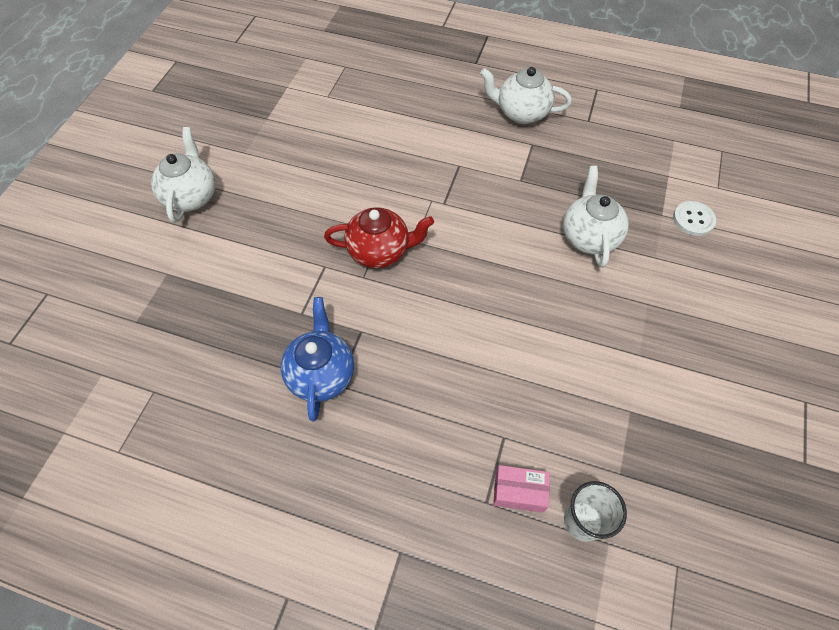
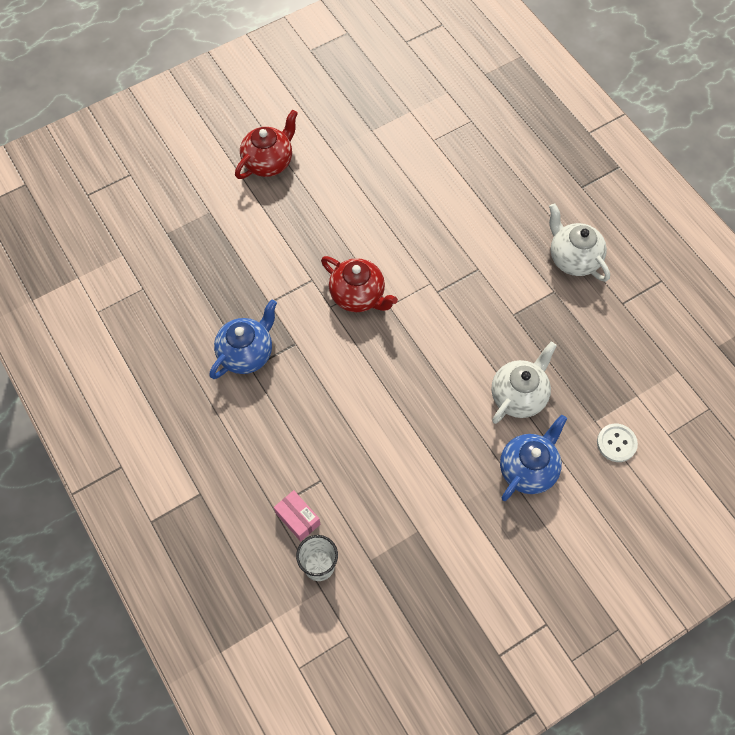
camera: 40 degrees right, 5 degrees up
white teapot [151,127,216,223] -> red teapot [235,110,298,179]
none -> blue teapot [500,415,567,501]

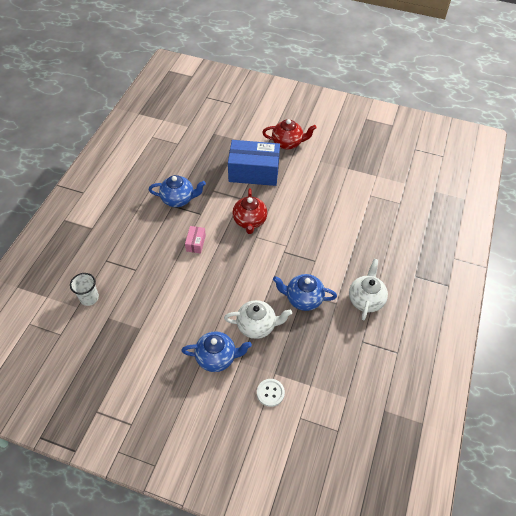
camera: 50 degrees right, 10 degrees down
pink box [274,490,320,541] -> pink box moved to [185,226,206,254]
none -> blue box [228,140,280,186]
none -> blue teapot [273,274,337,311]

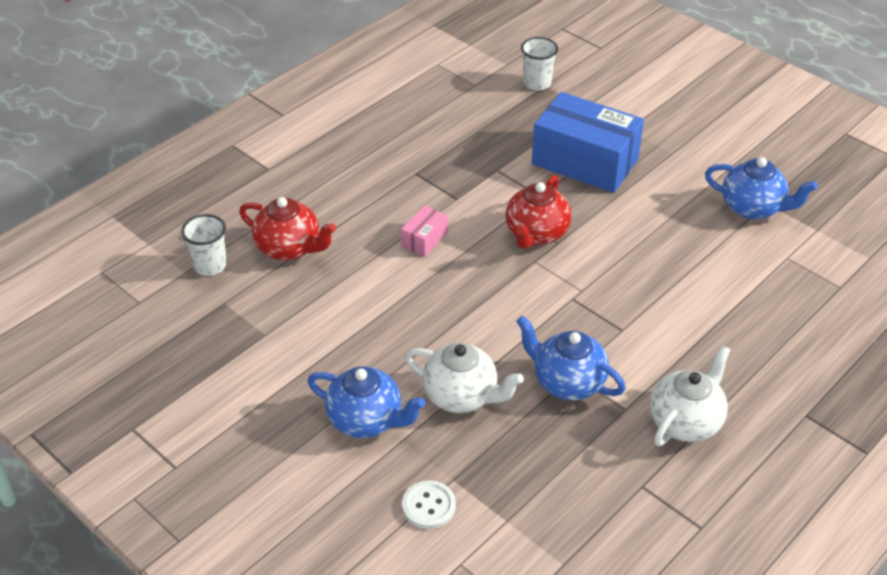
camera: 25 degrees right, 10 degrees down
blue teapot [149,175,206,207] -> blue teapot moved to [705,157,818,220]
red teapot [262,119,317,150] -> red teapot moved to [239,197,336,261]
none -> white cup [521,37,558,91]

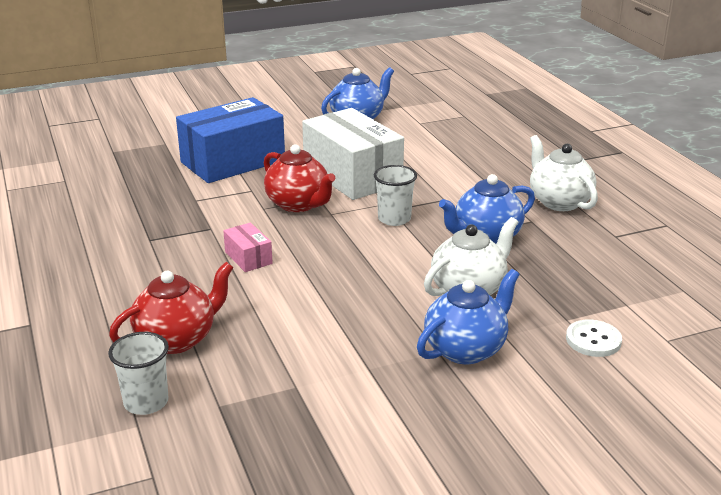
camera: 65 degrees left, 15 degrees down
white cup [521,37,558,91] -> white cup moved to [374,165,417,226]
none -> white box [302,108,404,200]

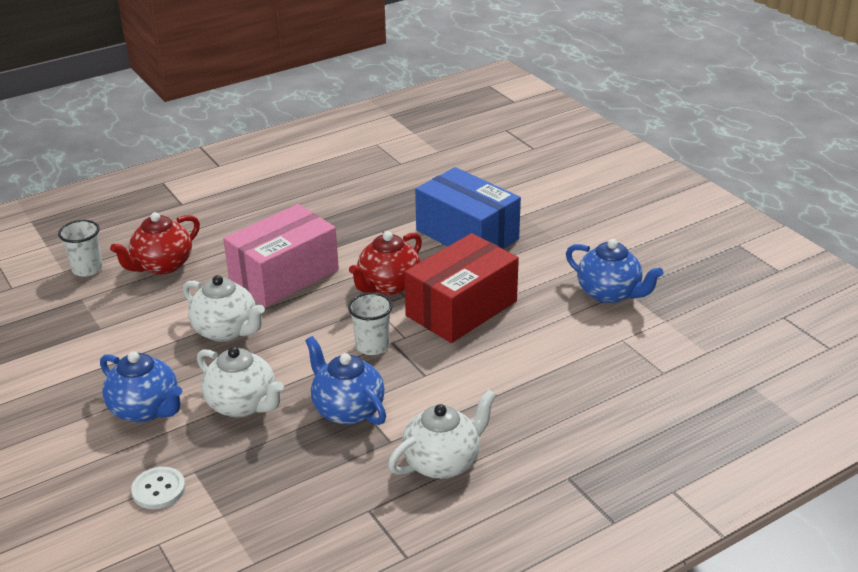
camera: 80 degrees right, 5 degrees up
red teapot [109,262,234,354] -> red teapot turned 90 degrees clockwise [110,212,200,275]
pink box [223,223,273,272] -> pink box [223,204,339,307], size x2.30
white box [302,108,404,200] -> red box [404,233,519,343]
none -> white teapot [183,275,265,342]

